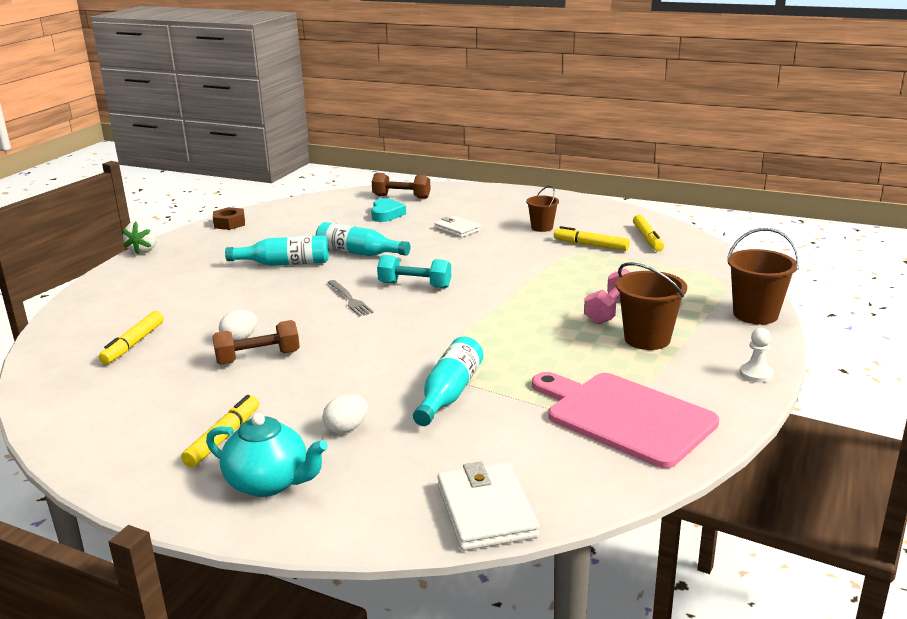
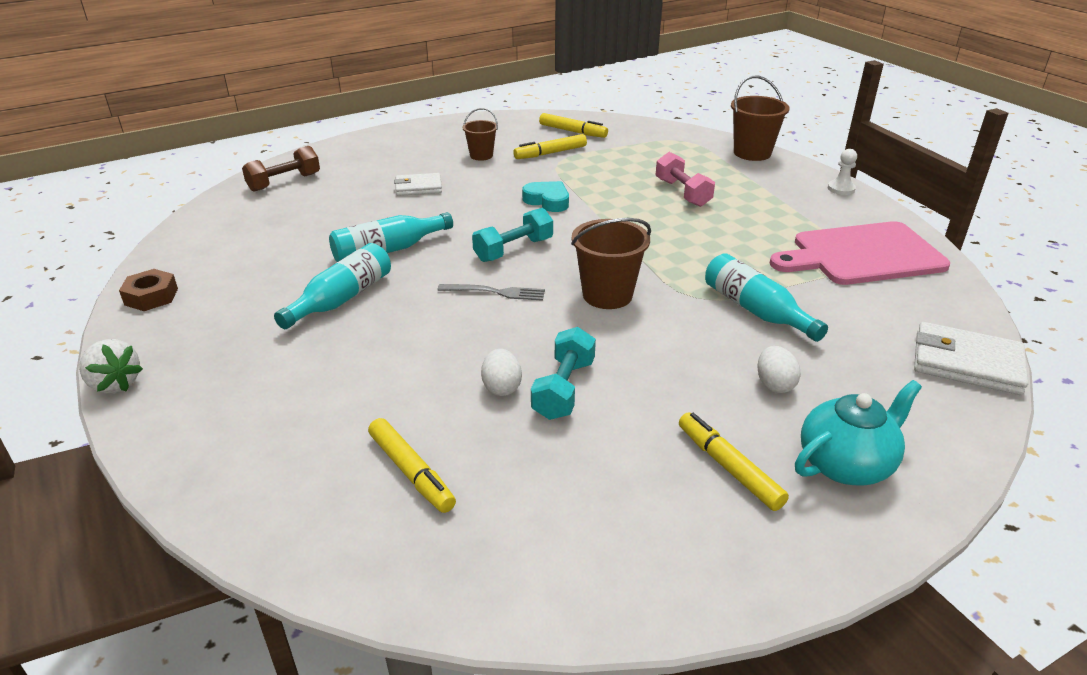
camera: 55 degrees left, 10 degrees up
brown dumbbell [212,320,300,364] -> turquoise dumbbell [531,327,596,420]
turquoise heart [371,198,406,222] -> turquoise heart moved to [522,181,569,212]
brown bucket [616,262,687,350] -> brown bucket moved to [571,218,651,309]

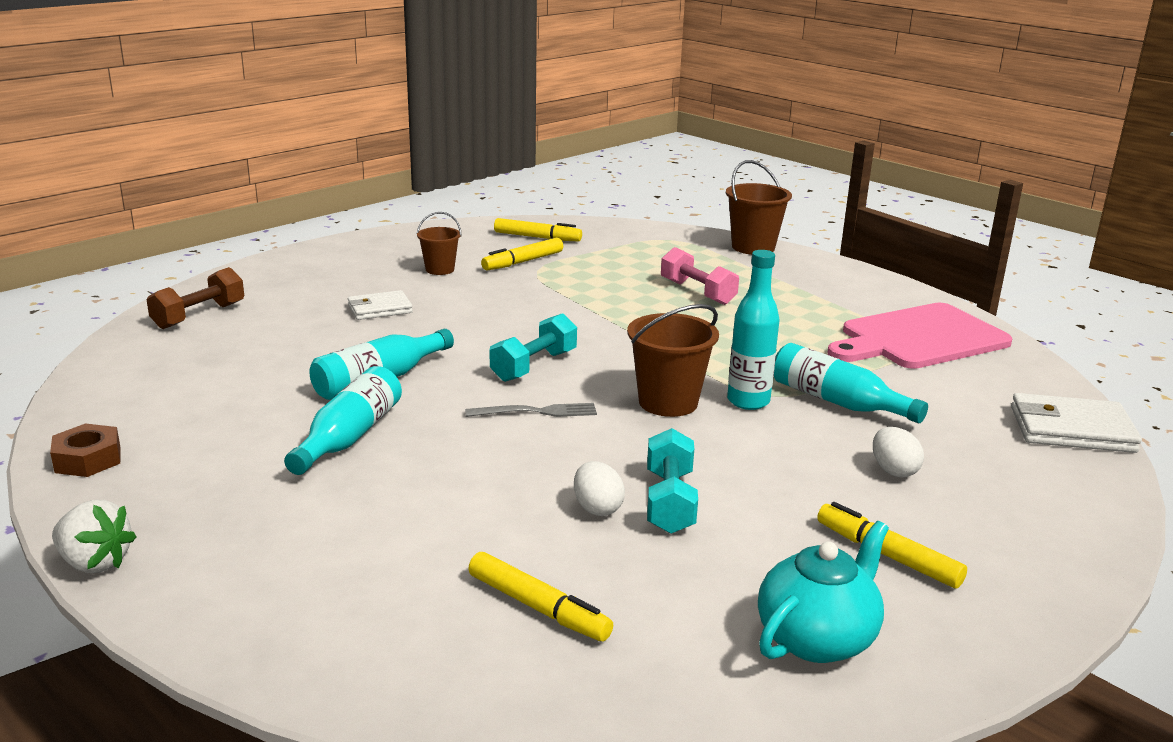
camera: 15 degrees left, 10 degrees down
turquoise heart [522,181,569,212] -> none
turquoise teapot [795,380,922,485] -> turquoise teapot moved to [758,521,889,663]
white pawn [828,149,857,195] -> none
none -> turquoise bottle [727,250,779,410]

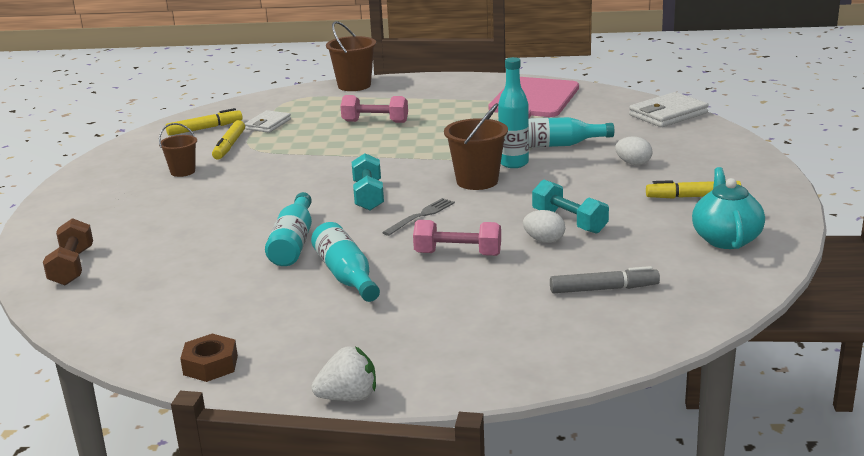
camera: 40 degrees left, 0 degrees up
white wallet [348,290,413,320] -> white wallet moved to [245,110,291,133]
yellow marker [468,552,613,641] -> grey marker [550,266,660,293]
none -> pink dumbbell [413,220,501,256]

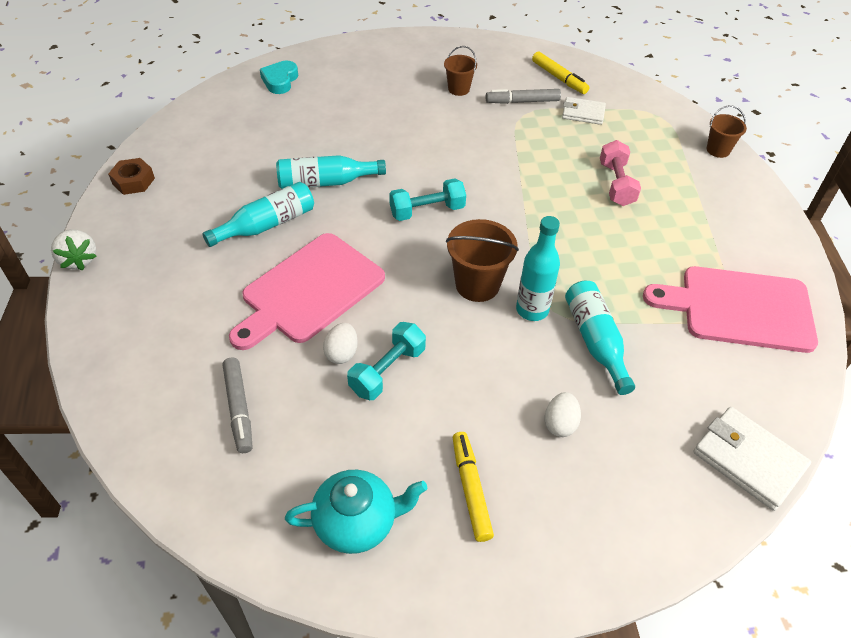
camera: 75 degrees right, 25 degrees up
brown dumbbell [43,218,93,285] -> turquoise heart [260,61,298,94]
yellow marker [212,120,245,159] -> grey marker [486,89,561,104]
brown bucket [326,21,376,91] -> brown bucket [707,105,747,158], size x0.62
grey fork [382,198,455,236] -> none
pink dumbbell [413,220,501,256] -> pink cutting board [229,233,385,350]

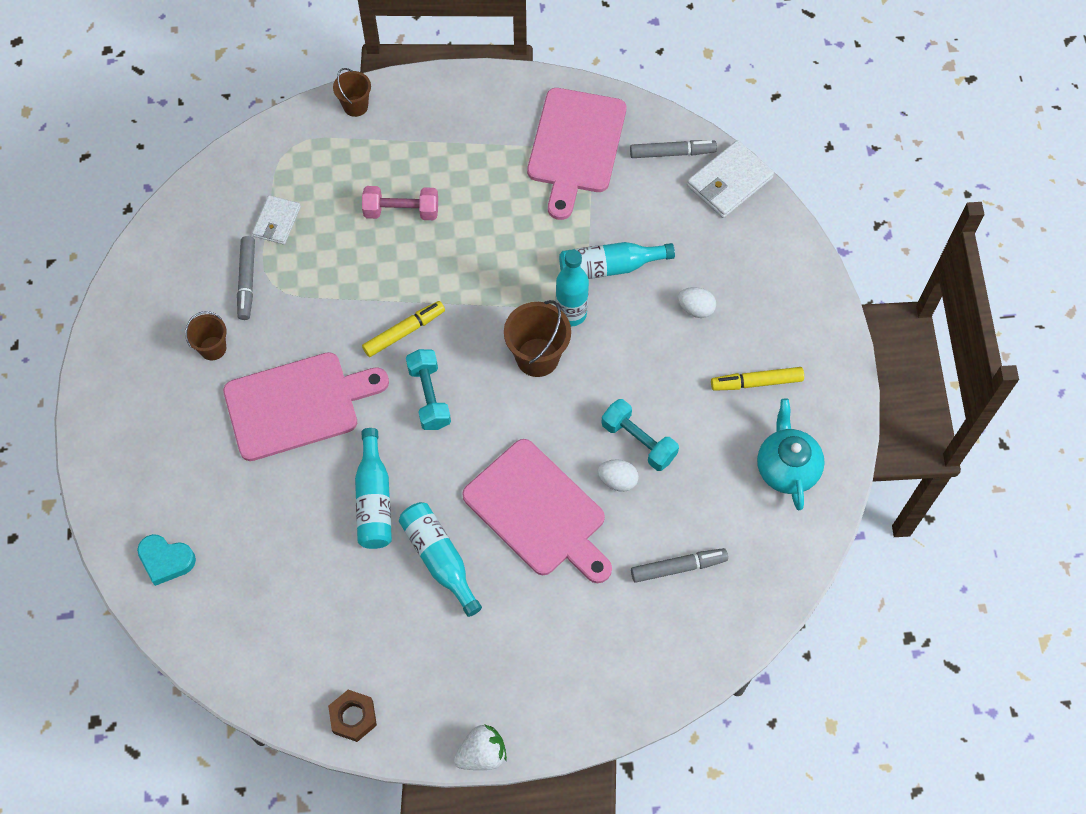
camera: 85 degrees left, 15 degrees up
yellow marker [532,51,589,94] -> yellow marker moved to [362,301,445,357]
none -> pink cutting board [223,352,389,461]
none -> grey marker [630,140,717,158]

